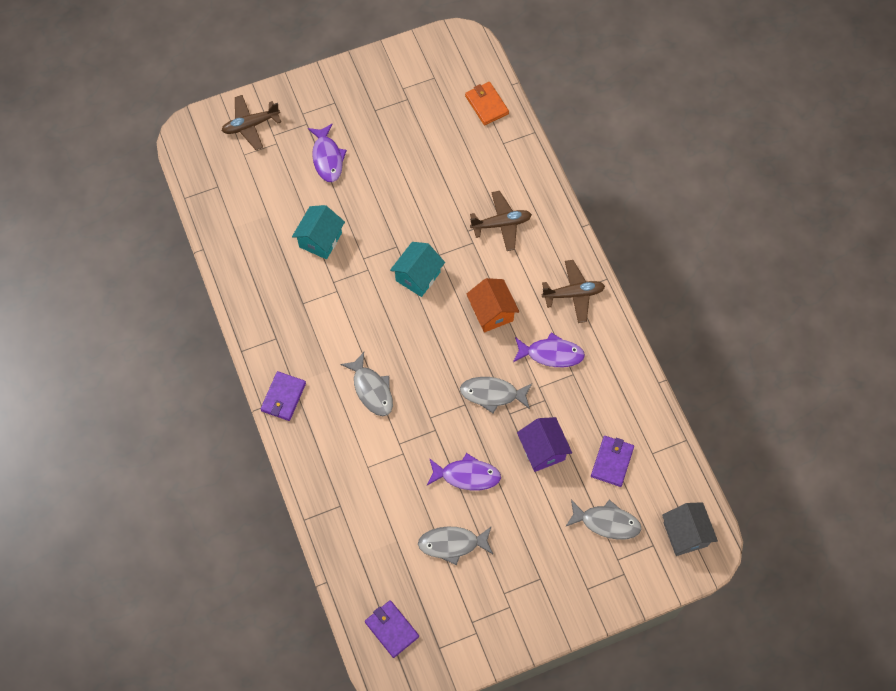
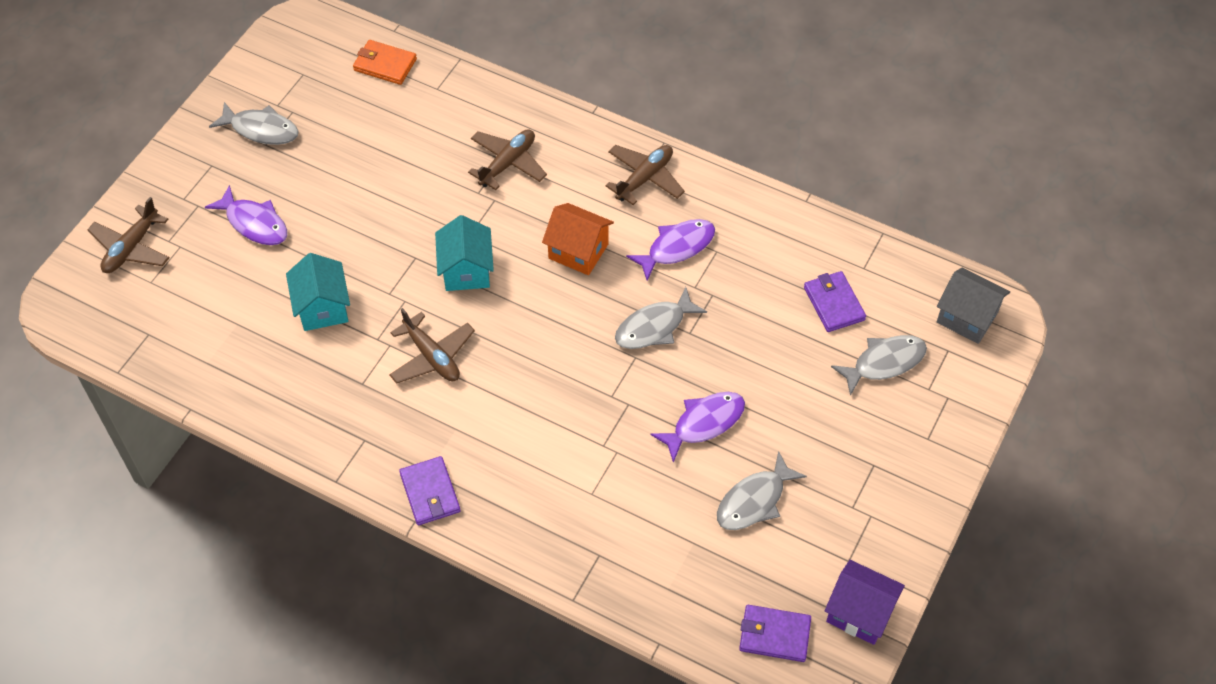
camera: 40 degrees left, 10 degrees down
grey fish [341,352,393,416] -> grey fish moved to [209,102,299,145]
purple house [517,417,572,472] -> purple house moved to [825,560,905,645]
none -> brown plane [389,308,475,384]

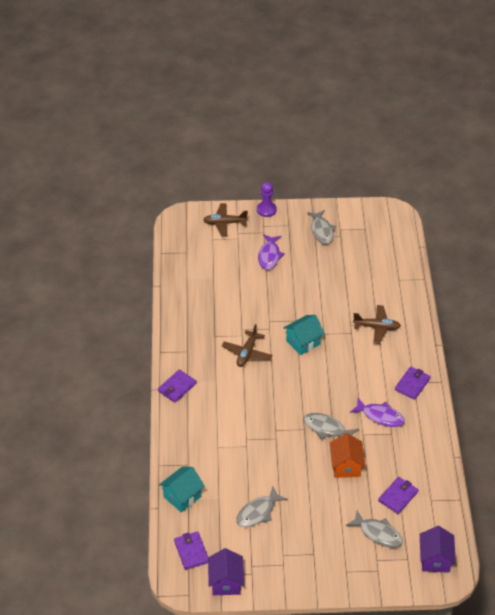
camera: 60 degrees right, 10 degrees down
turquoise house [286,253,350,331] -> turquoise house moved to [159,466,205,512]
orange wallet [353,40,417,85] -> none
orange house [542,203,614,275] -> orange house moved to [330,433,365,478]
brown plane [605,145,685,205] -> purple wallet [395,367,431,400]
purple fish [650,392,745,463] -> none
grey fish [717,451,807,530] -> grey fish turned 60 degrees counterclockwise [236,486,288,527]
grey house [937,268,1010,344] -> purple house [420,526,456,573]
none -> purple pawn [257,182,277,217]

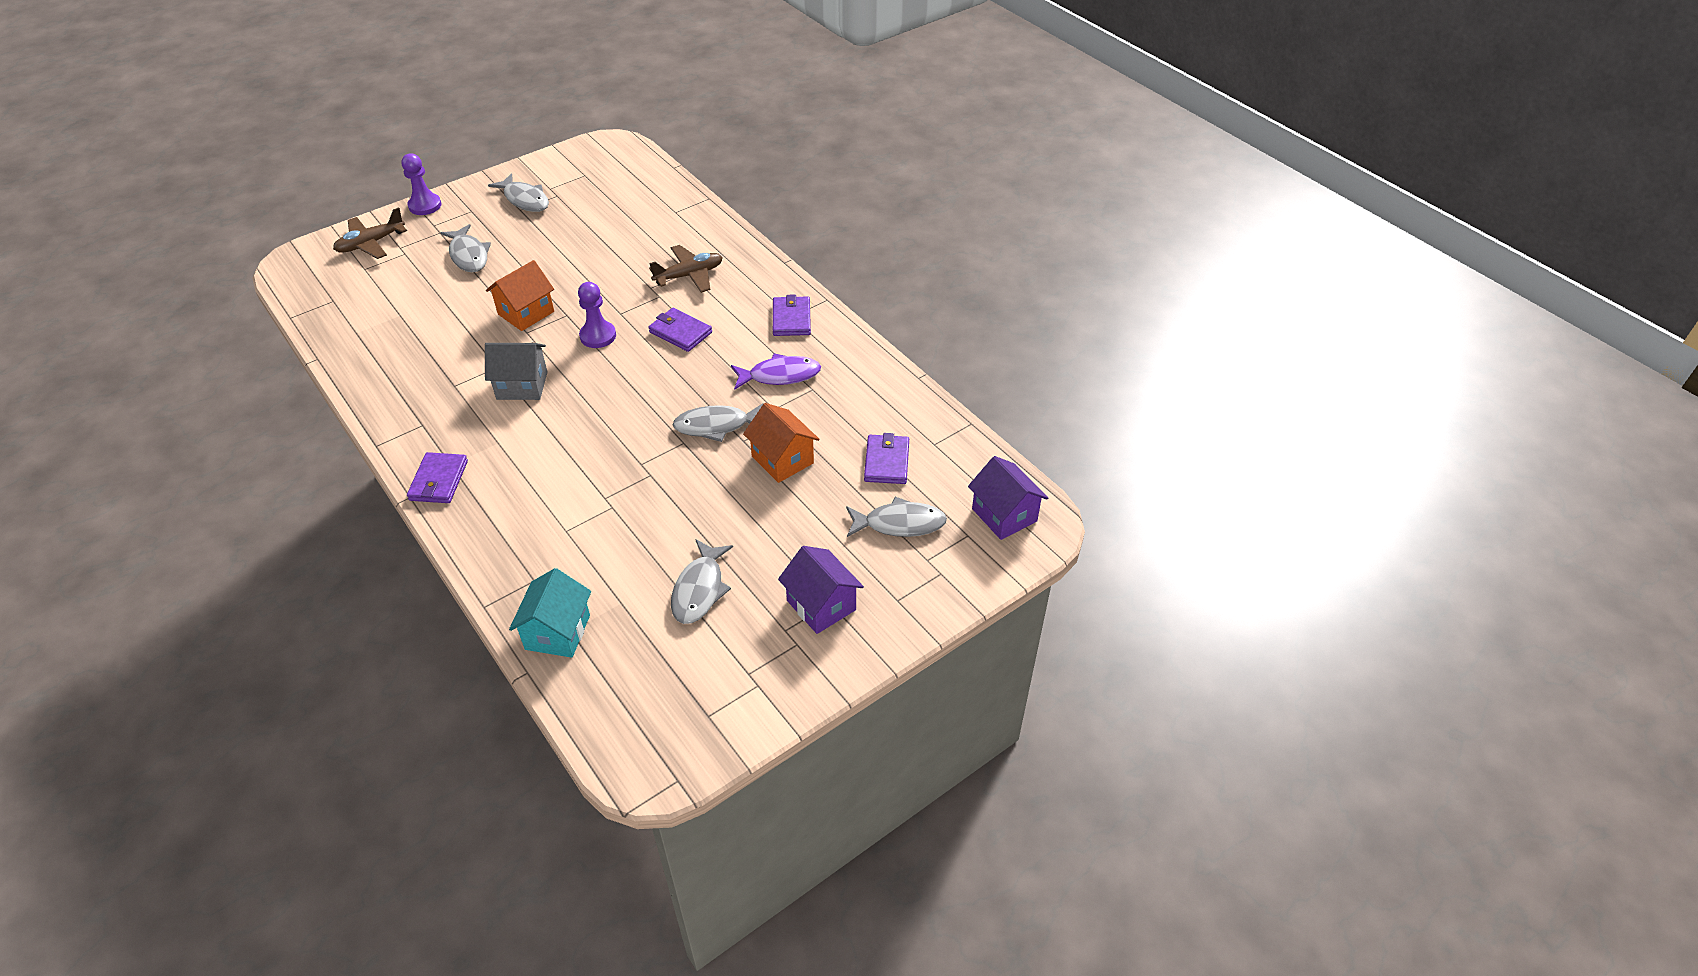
camera: 35 degrees left, 0 degrees up
purple wallet [174,531,208,570] -> purple wallet moved to [648,308,712,352]
purple house [208,548,244,595] -> purple house moved to [778,546,864,634]
brown plane [222,324,272,367] -> grey house [485,343,547,400]
purple fish [258,234,285,270] -> grey fish [441,224,491,272]
turquoise house [283,315,325,355] -> purple pawn [578,282,616,348]
none -> orange house [486,260,554,331]

